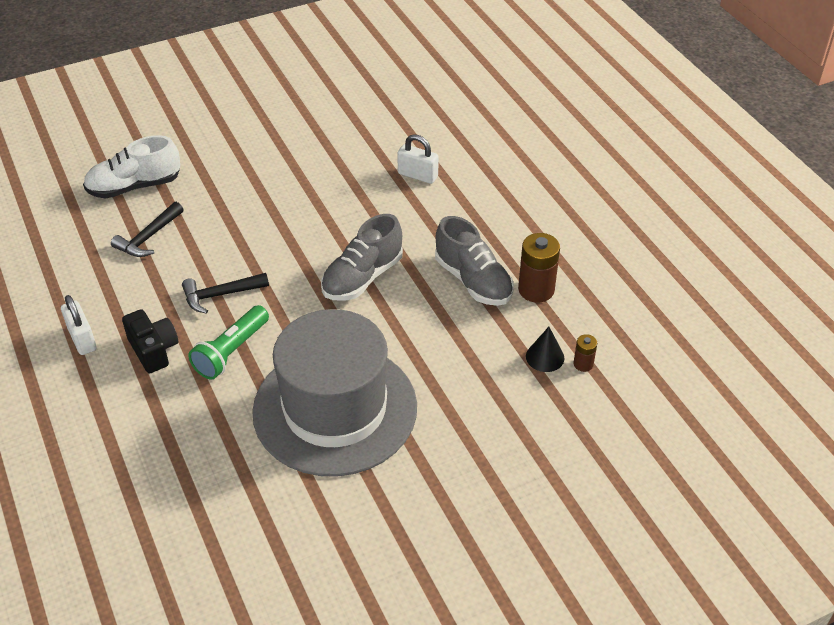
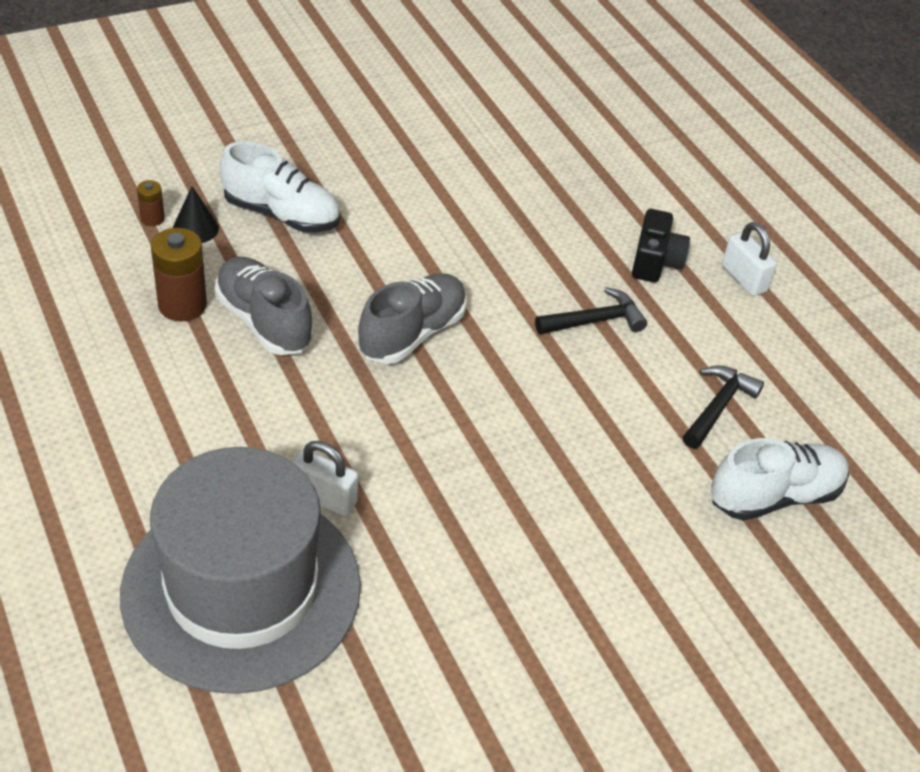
camera: 175 degrees right, 0 degrees up
black camera [122,309,178,373] -> black camera turned 135 degrees counterclockwise [632,209,690,282]
green flashlight [188,305,269,379] -> none
grey hat [252,309,417,477] -> grey hat moved to [120,447,361,694]
none -> white shoe [220,141,341,232]

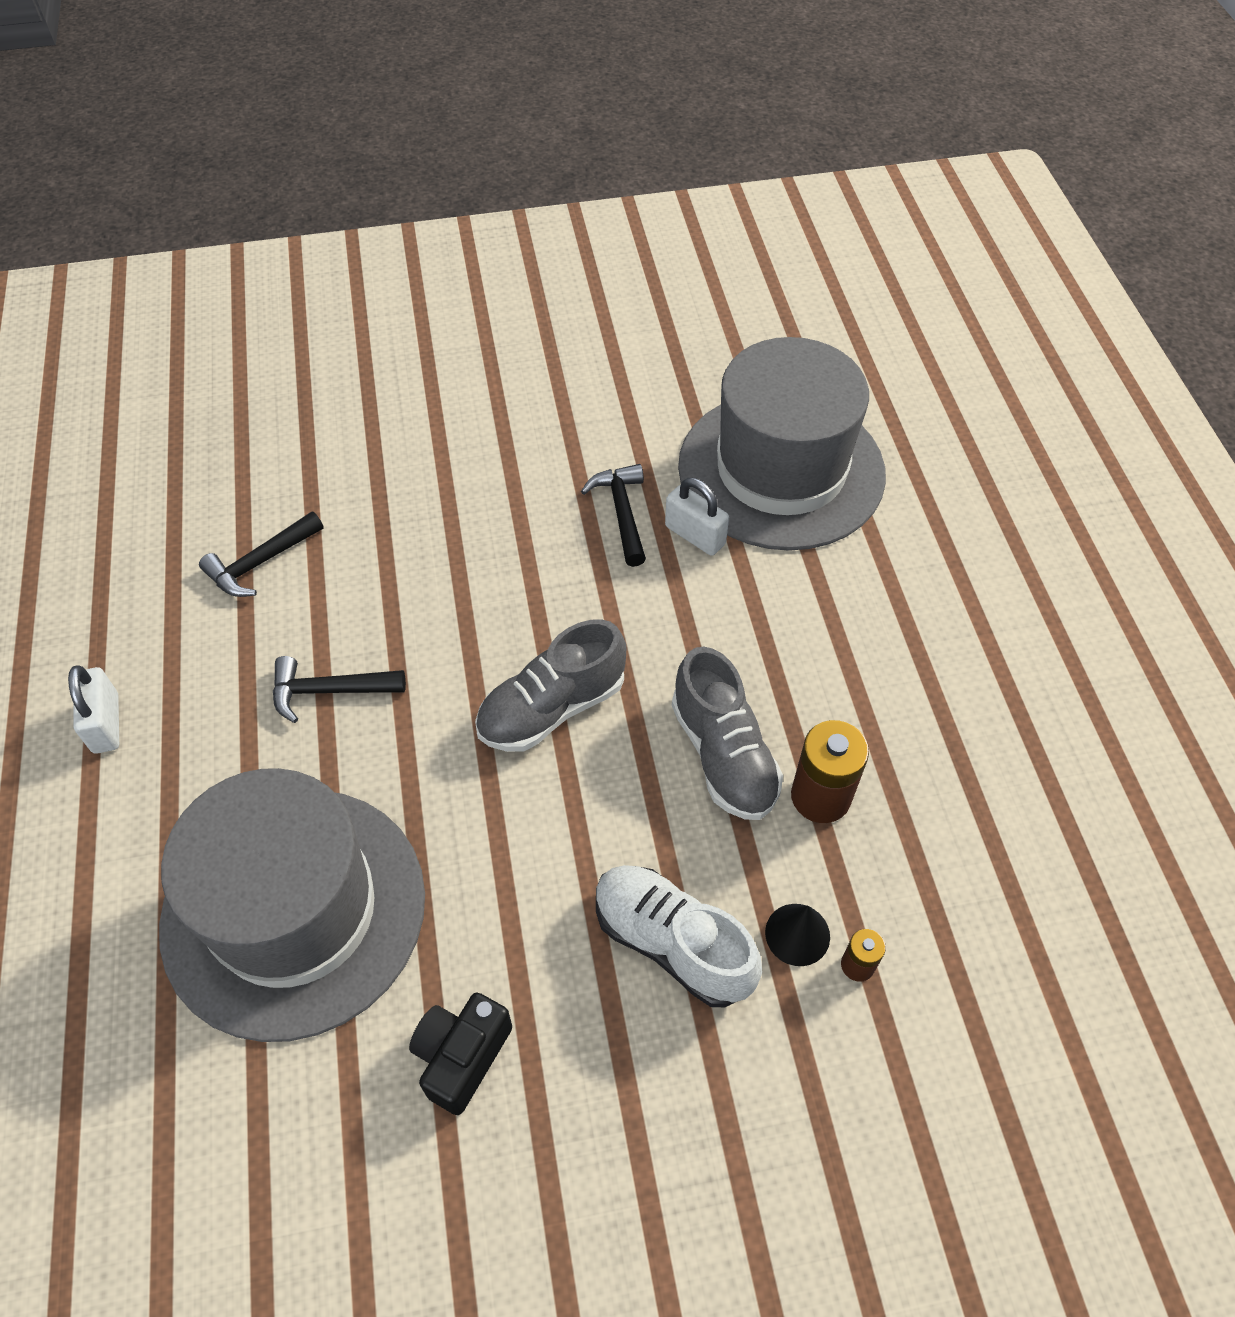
camera: 160 degrees left, 10 degrees up
black camera [632,209,690,282] -> black camera moved to [409,992,512,1115]
white shoe [711,438,849,521] -> none
none -> grey hat [159,768,425,1042]
none -> black hammer [581,464,646,567]

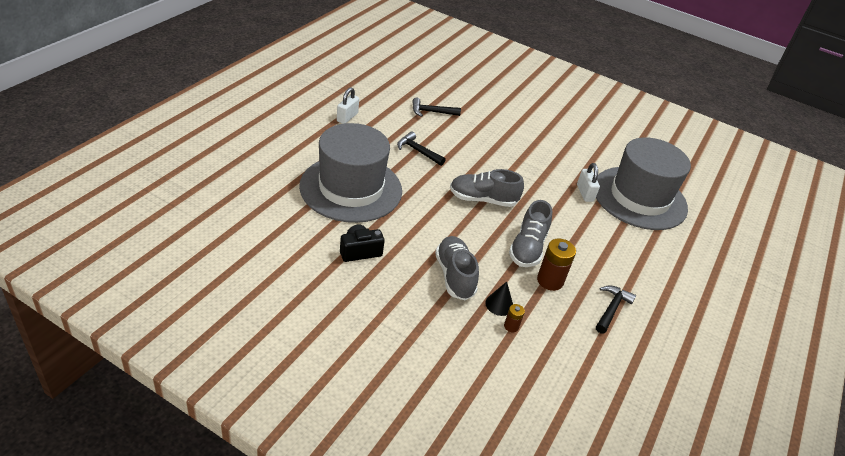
camera: 35 degrees right, 15 degrees down
black hammer [581,464,646,567] -> black hammer moved to [596,285,636,334]
white shoe [596,865,762,1007] -> grey shoe [435,236,479,300]

